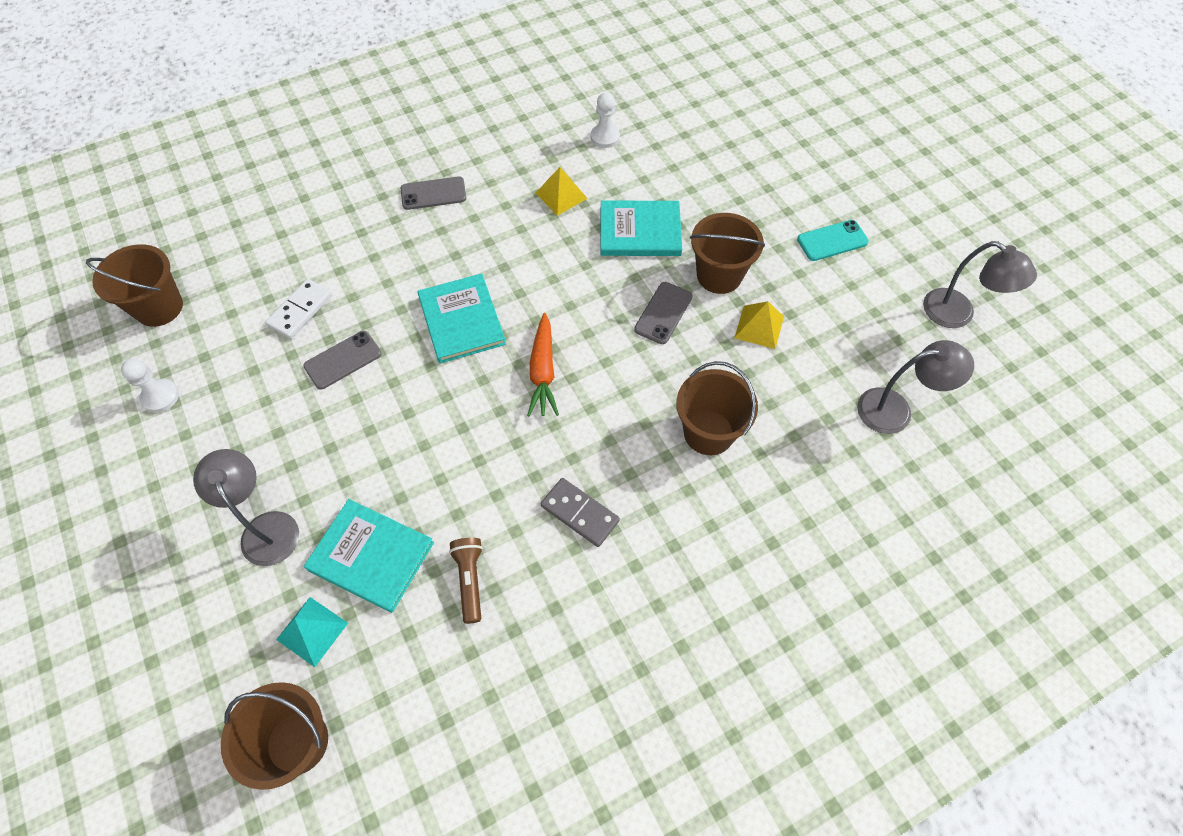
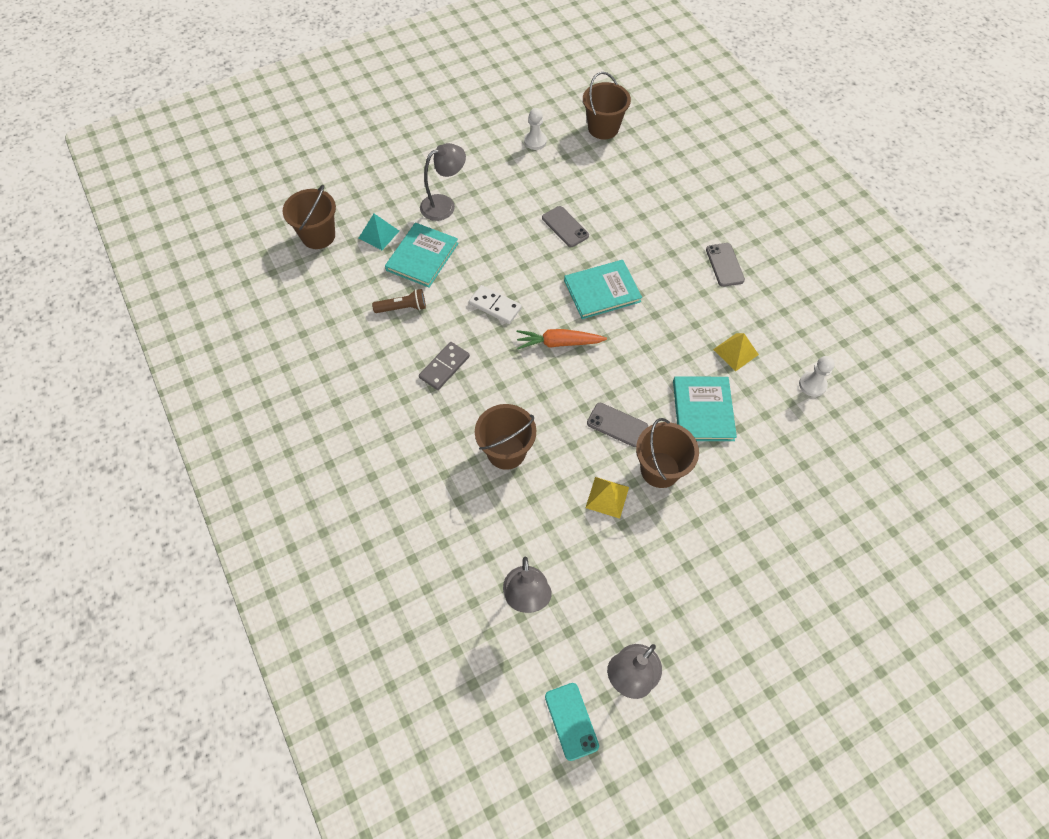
camera: 90 degrees right, 0 degrees up
white domino [265,279,332,339] -> white domino moved to [469,285,522,324]
turquoise phone [797,220,869,261] -> turquoise phone moved to [545,683,599,761]

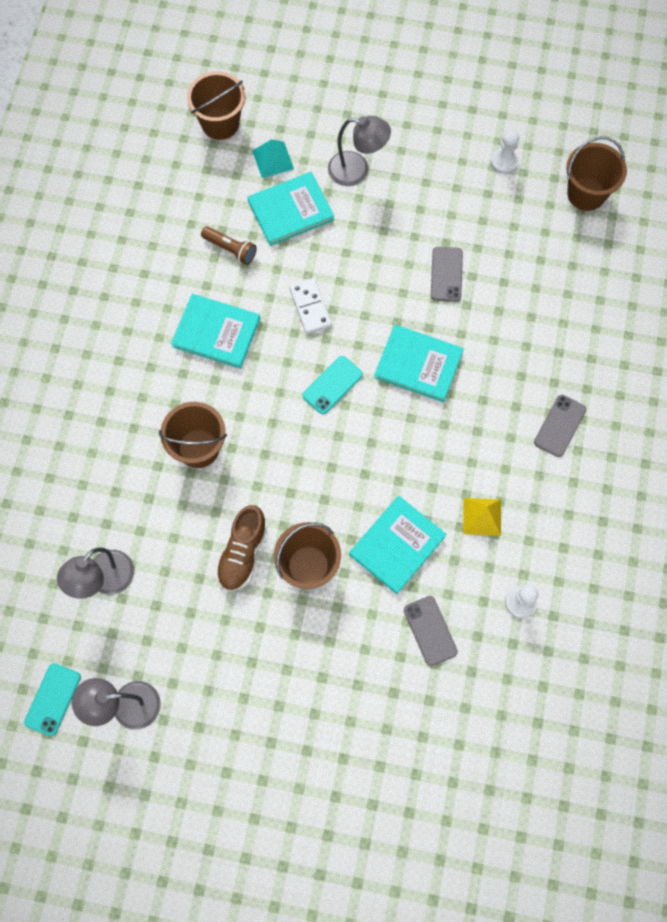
camera: 40 degrees right, 10 degrees up
grey domino [419,342,470,390] -> turquoise book [171,294,260,369]
orange carrot [517,329,607,349] -> turquoise phone [302,356,363,414]
yellow pyramid [586,477,629,519] -> brown shoe [216,505,268,591]
grey phone [587,403,648,447] -> grey phone moved to [404,596,458,666]

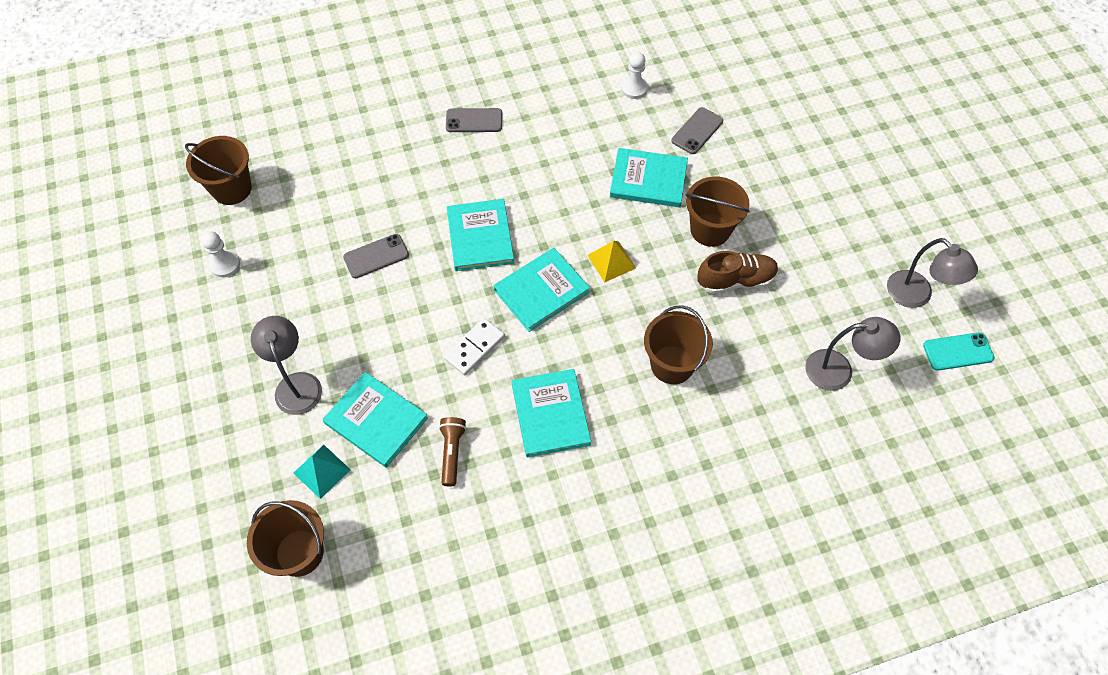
camera: 120 degrees left, 10 degrees down
turquoise phone [302,356,363,414] -> turquoise book [493,248,590,332]
yellow pyramid [463,498,501,536] -> yellow pyramid moved to [587,241,636,283]

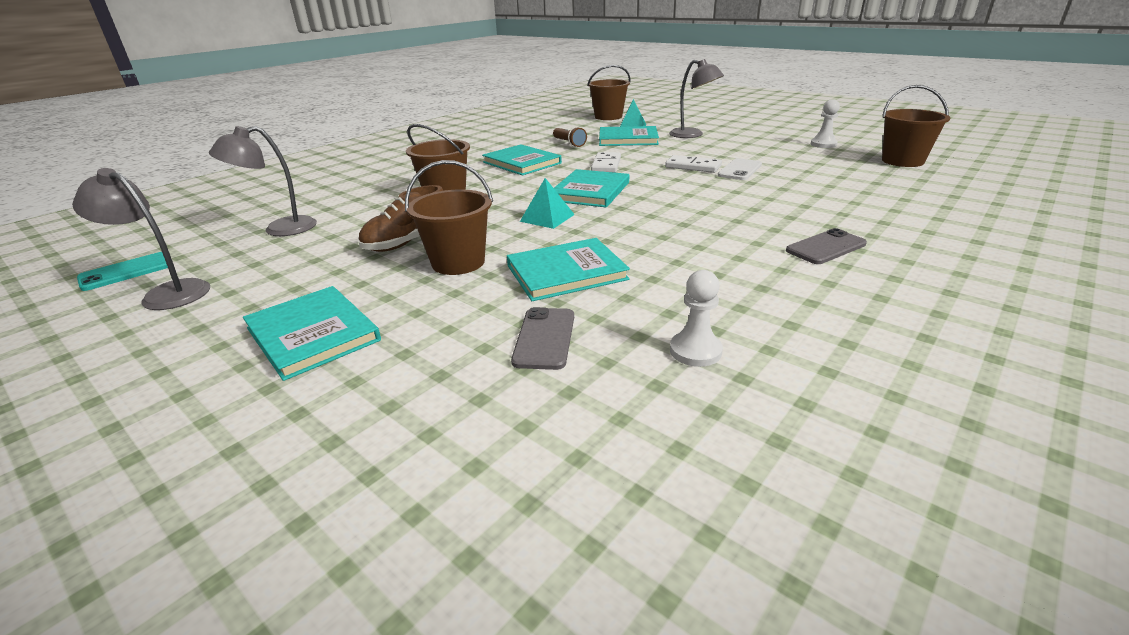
camera: 150 degrees right, 30 degrees down
grey phone [343,234,409,278] -> white phone [718,158,762,180]
turquoise book [447,199,514,271] -> turquoise book moved to [243,286,381,381]
yellow pyramid [587,241,636,283] -> turquoise pyramid [520,178,575,229]
none -> white domino [665,155,722,173]

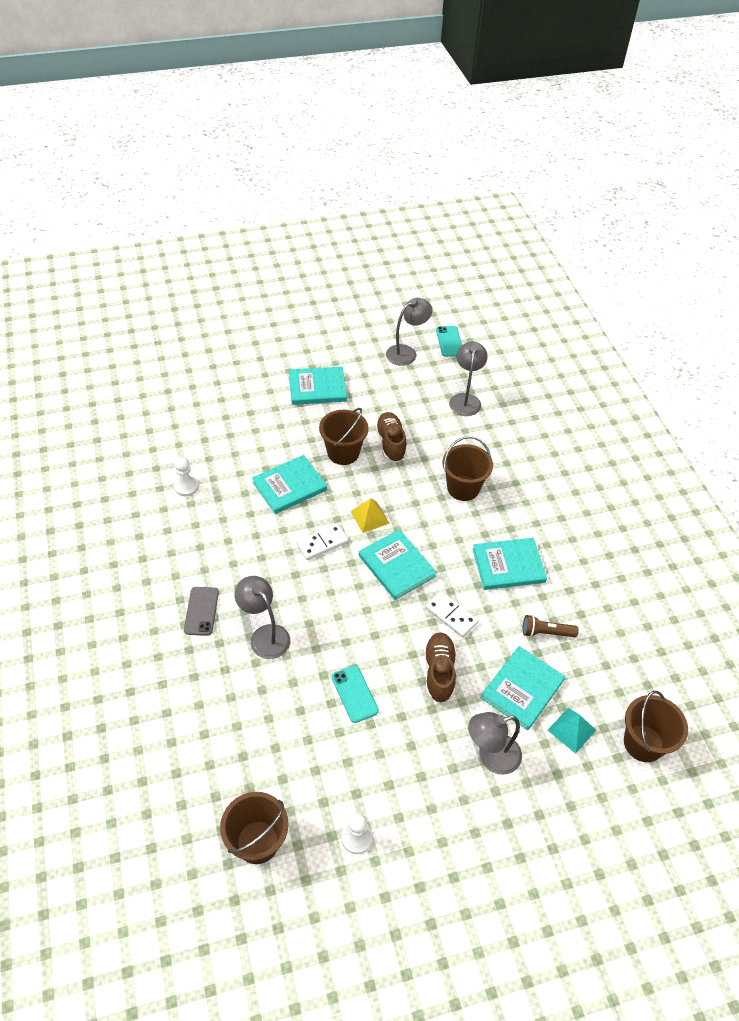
camera: 120 degrees right, 20 degrees up
turquoise book [507,238,630,301] -> turquoise book turned 45 degrees clockwise [252,455,327,514]
grey phone [511,307,574,370] -> none
turquoise pyramid [520,178,575,229] -> yellow pyramid [350,498,390,533]
white domino [665,155,722,173] -> white domino moved to [296,524,348,560]
white phone [718,158,762,180] -> turquoise phone [332,665,379,723]
none -> grey lamp [234,576,290,659]
none -> brown shoe [424,632,456,703]

